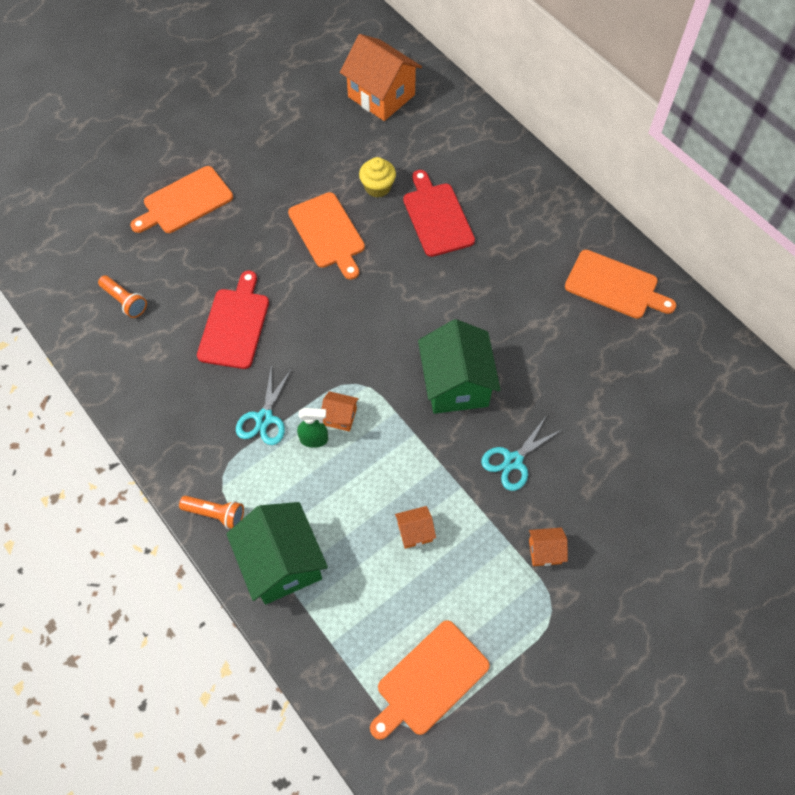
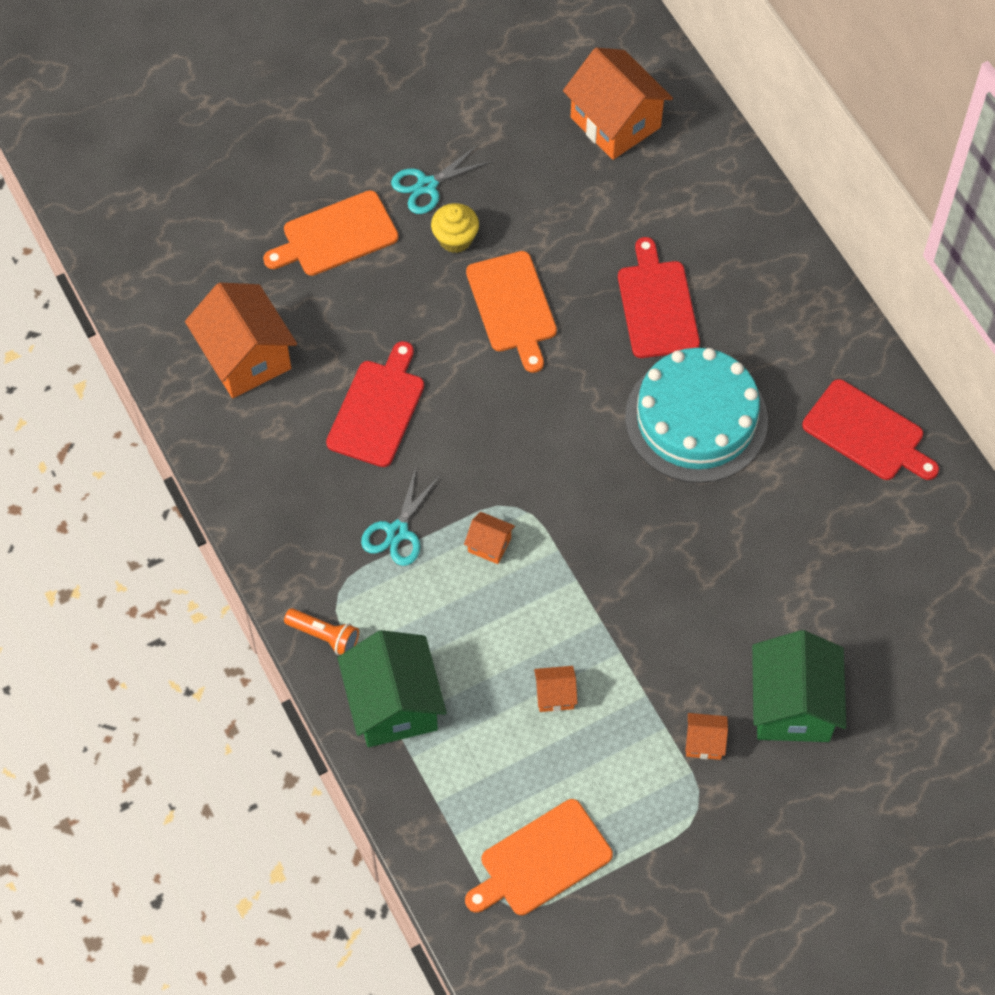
camera: 10 degrees right, 0 degrees up
orange flashlight [98,275,147,318] -> orange house [185,282,297,398]
green spray bottle [297,408,328,448] -> none
yellow cupcake [359,157,396,197] -> yellow cupcake moved to [431,203,479,253]
green house [418,319,501,414] -> green house moved to [752,630,846,742]
turquoise scissors [481,415,563,491] -> turquoise scissors moved to [391,145,491,214]
orange cutting board [565,250,676,319] -> red cutting board [802,379,939,480]
none -> turquoise cake [625,348,768,483]

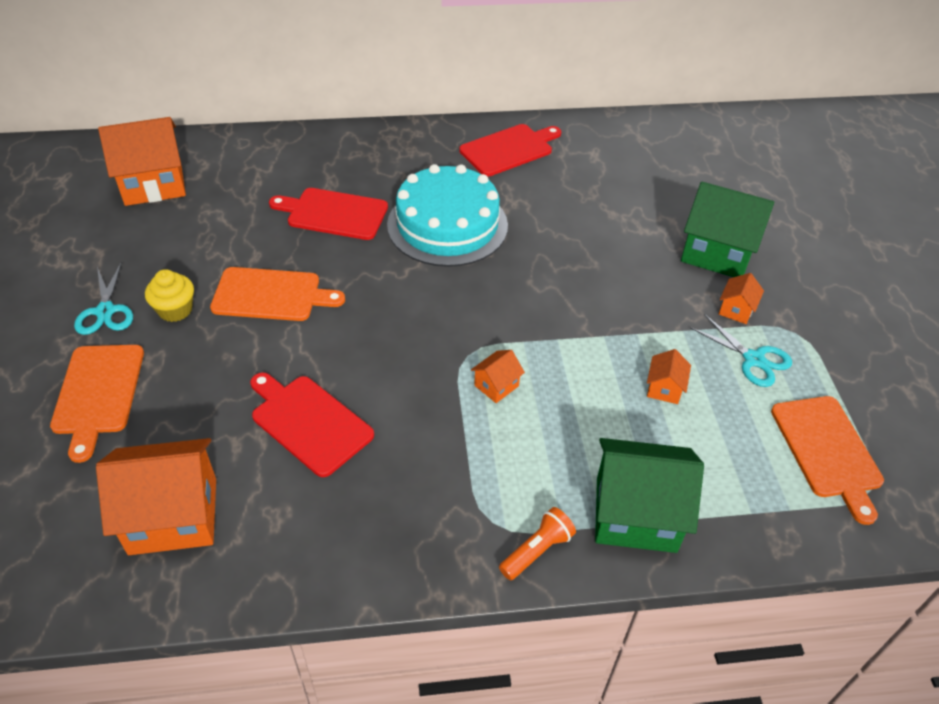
camera: 70 degrees left, 15 degrees down
turquoise scissors [361,468,440,566] -> turquoise scissors moved to [690,315,792,387]

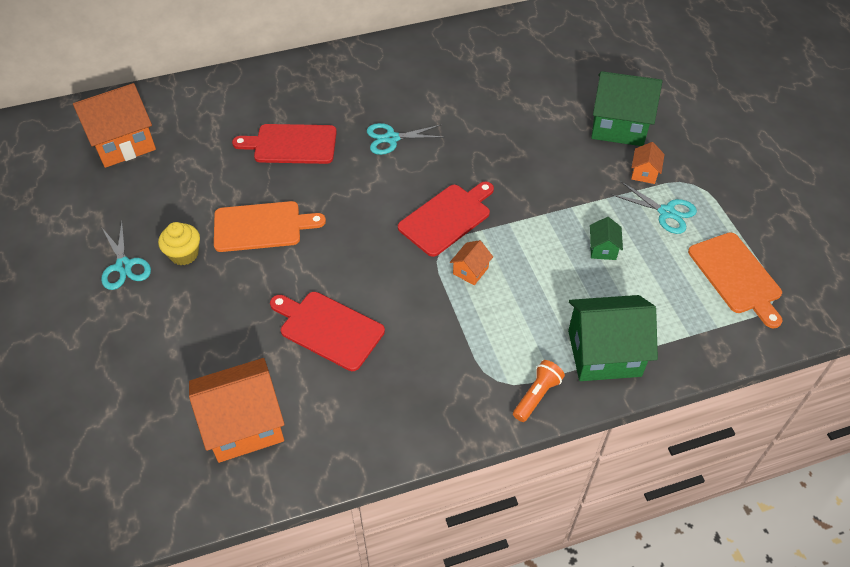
camera: 10 degrees left, 5 degrees up
orange cutting board [50,345,144,463] -> none
turquoise cake [387,164,508,267] -> turquoise scissors [367,123,445,155]
red cutting board [459,124,561,176] -> red cutting board moved to [398,181,494,257]
orange house [647,349,691,404] -> green house [590,217,623,260]

